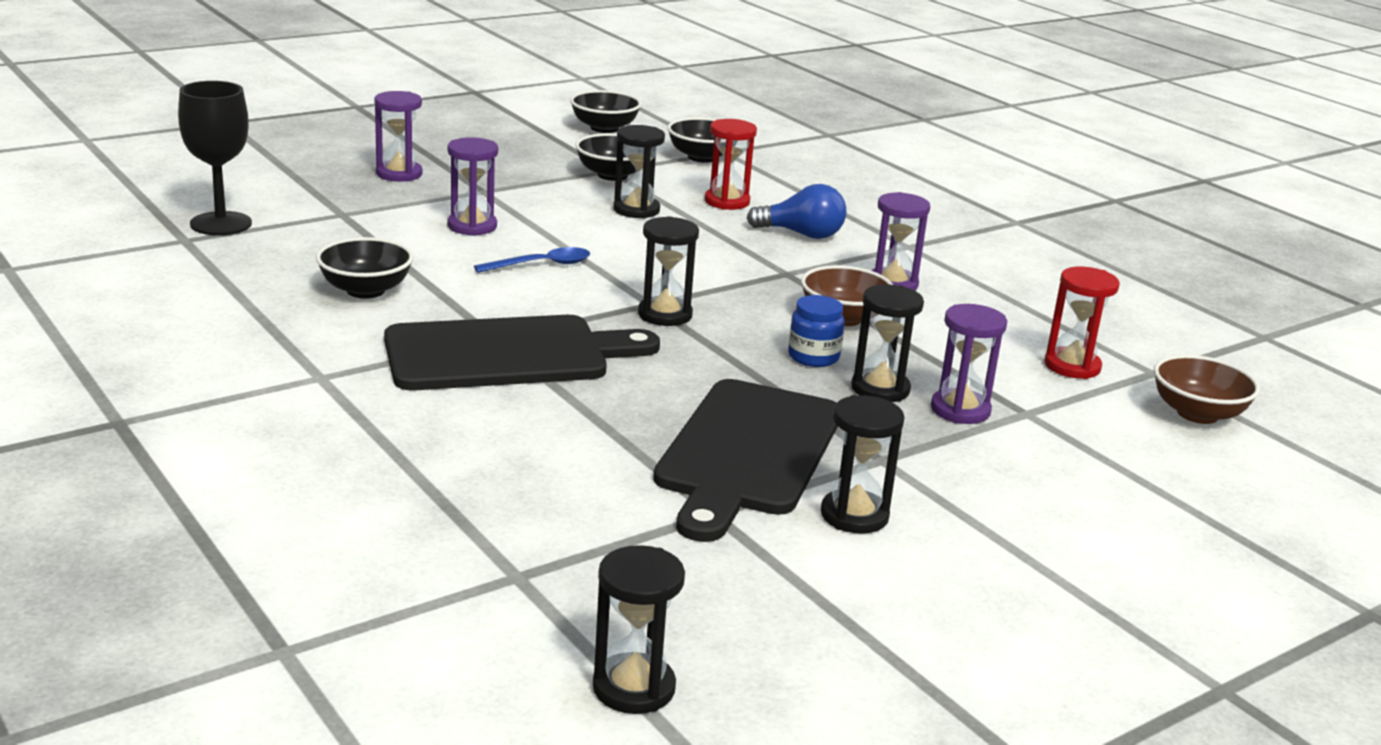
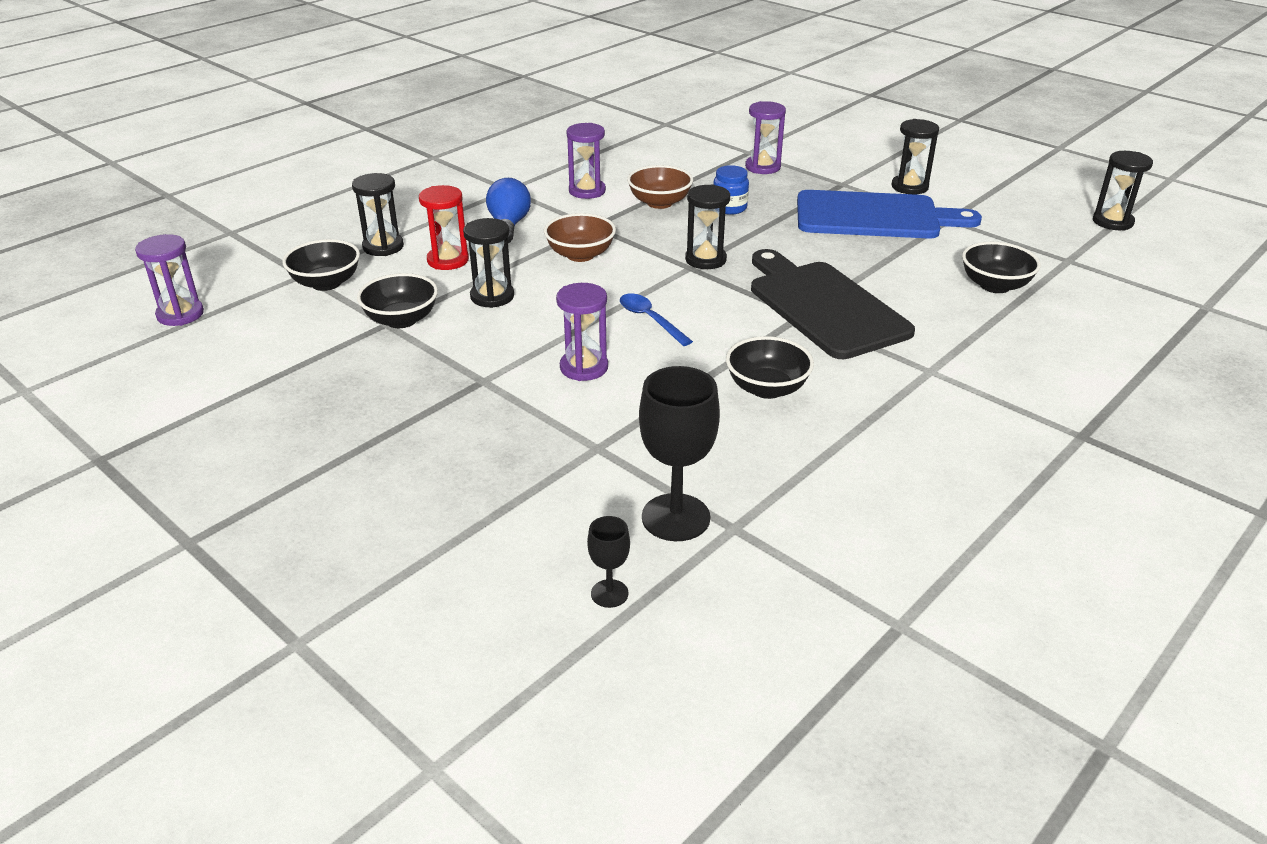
camera: 100 degrees left, 10 degrees up
purple hourglass [374,91,422,182] -> purple hourglass moved to [135,234,204,326]
black bowl [570,90,642,133] -> black bowl moved to [962,242,1041,293]
black cutting board [653,379,838,542] -> blue cutting board [797,190,982,239]
black hourglass [851,284,924,402] -> black hourglass moved to [352,173,404,256]
red hourglass [1044,267,1120,379] -> none
brown bowl [1154,355,1260,424] -> brown bowl moved to [544,213,616,262]
none -> black goblet [587,516,630,608]

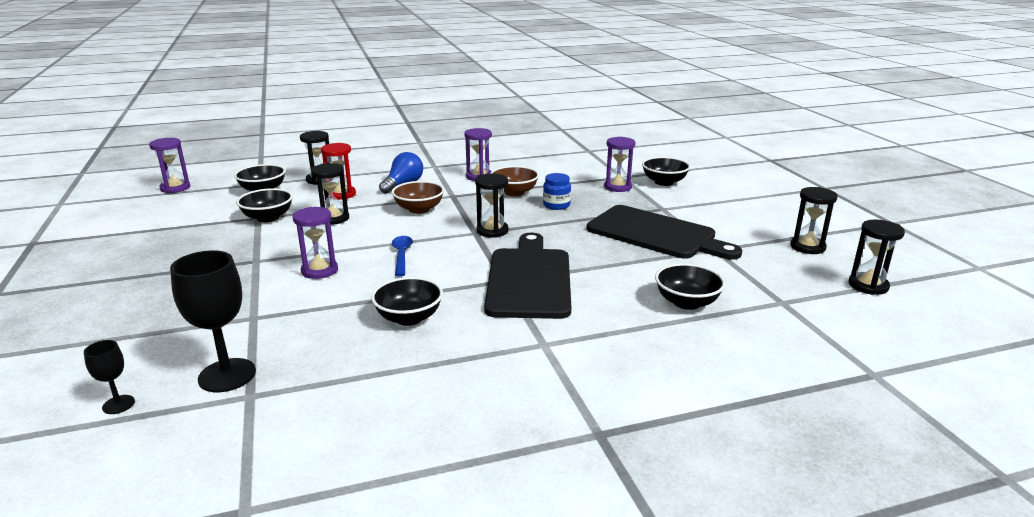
camera: 30 degrees right, 10 degrees down
blue cutting board [797,190,982,239] -> black cutting board [587,205,742,260]
black hourglass [891,119,939,195] -> black hourglass moved to [790,187,838,254]
none -> black bowl [642,157,690,186]

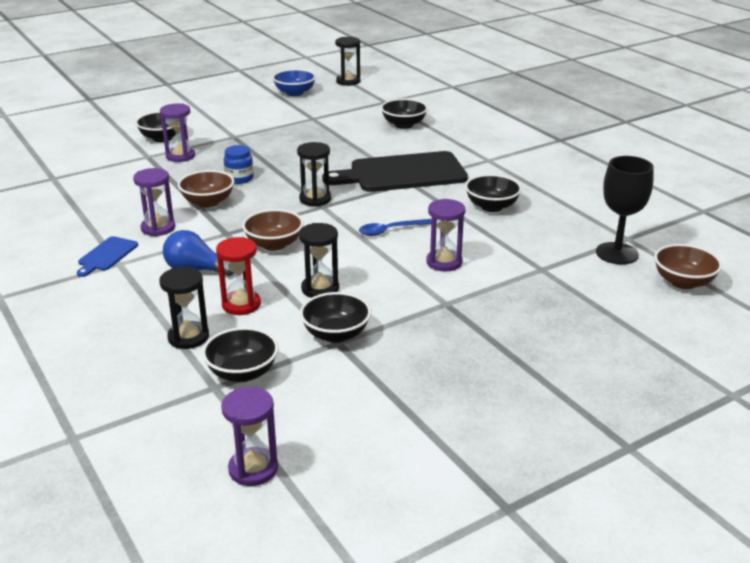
camera: 105 degrees left, 5 degrees up
black goblet [84,340,135,414] -> brown bowl [654,244,722,289]
black cutting board [587,205,742,260] -> none
black hourglass [790,187,838,254] -> blue bowl [272,69,316,96]
none -> blue cutting board [77,236,138,277]

